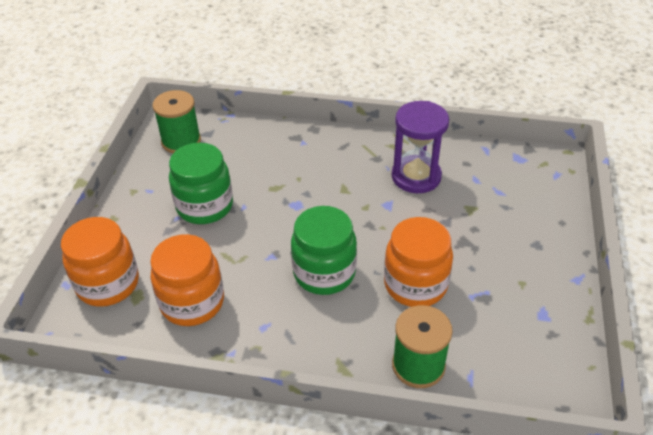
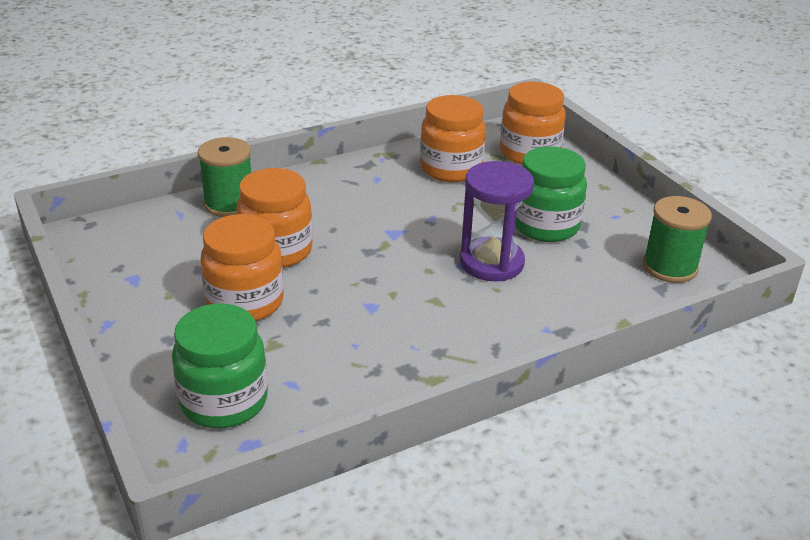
camera: 140 degrees right, 10 degrees down
green jar [291,206,357,295] -> green jar moved to [172,304,268,428]
purple hourglass [392,101,449,193] -> purple hourglass moved to [460,161,534,281]
none -> orange jar [201,214,284,321]

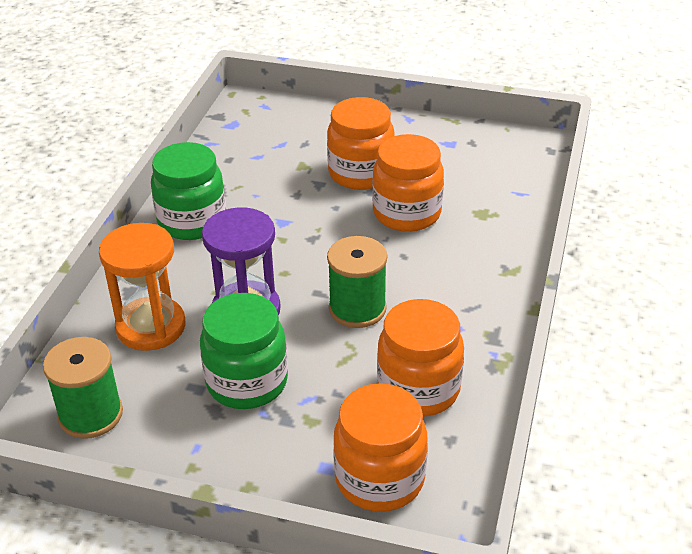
camera: 135 degrees right, 5 degrees up
green jar [172,304,268,428] -> green jar moved to [151,142,226,240]
green spool [198,137,251,217] -> green spool moved to [327,236,387,328]
none -> orange hourglass [99,223,186,351]

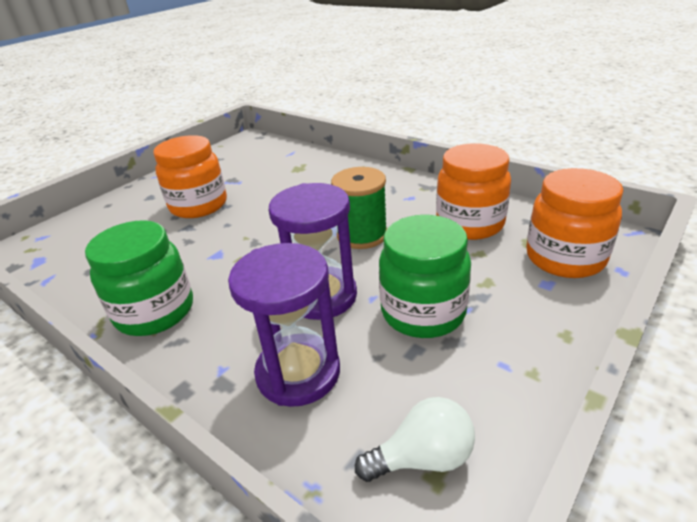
camera: 65 degrees left, 5 degrees down
green spool [43,337,123,439] -> white light bulb [355,397,475,482]
orange hourglass [99,223,186,351] -> purple hourglass [228,243,340,407]
orange jar [372,134,444,232] -> none

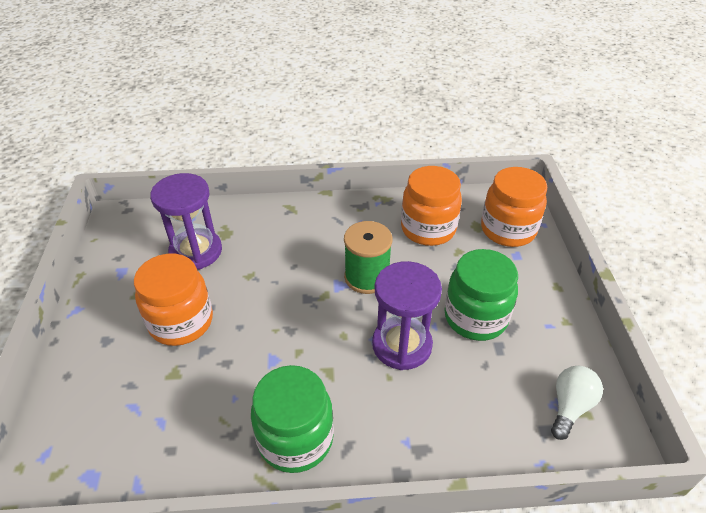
camera: 45 degrees left, 10 degrees up
purple hourglass [228,243,340,407] -> purple hourglass moved to [150,173,222,269]

